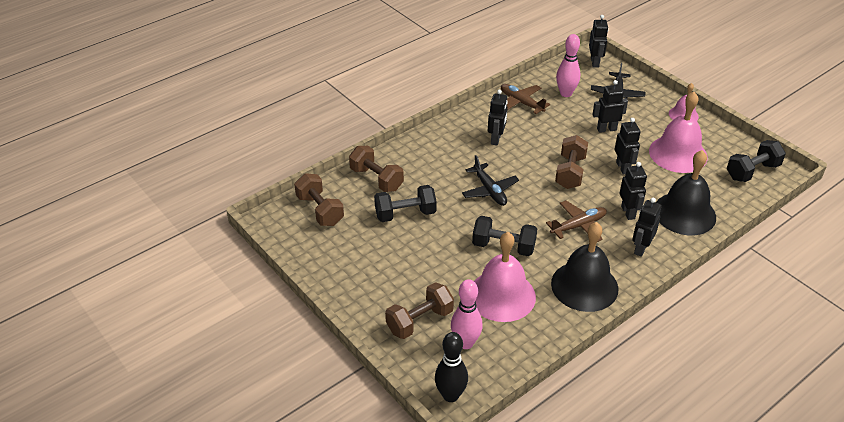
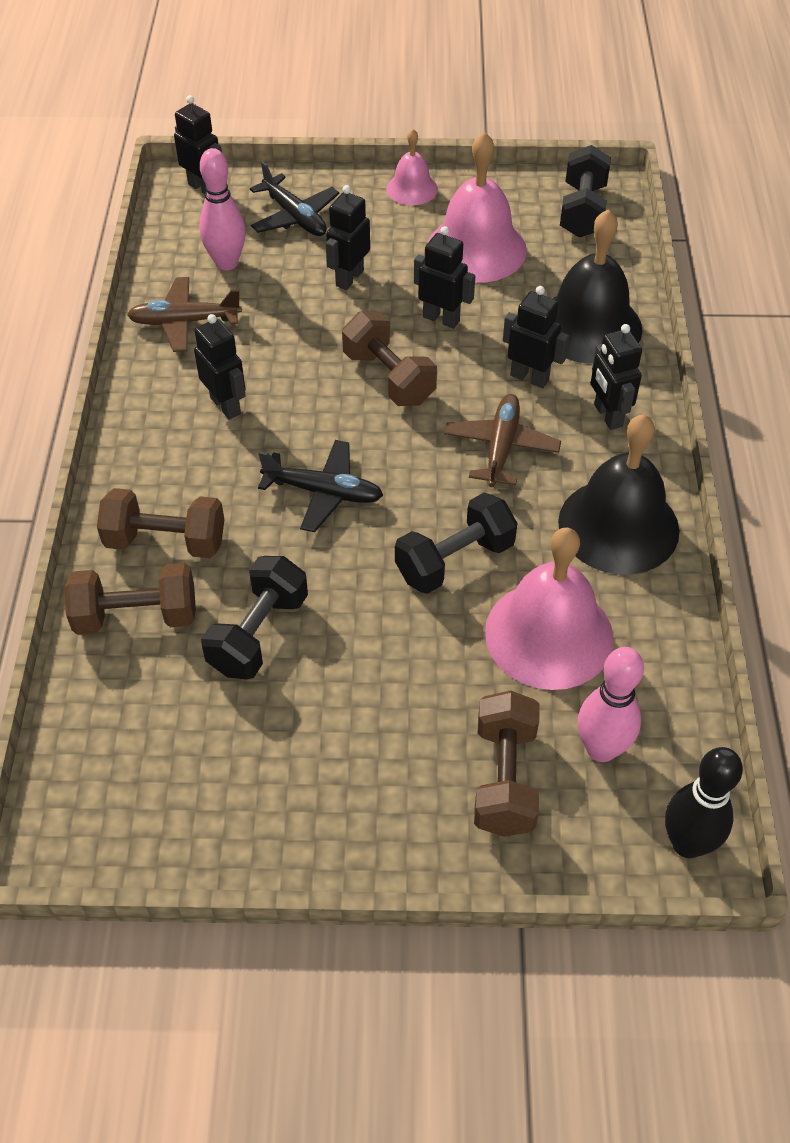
camera: 50 degrees left, 10 degrees up
brown dumbbell [294,173,344,226] -> brown dumbbell moved to [97,488,224,558]

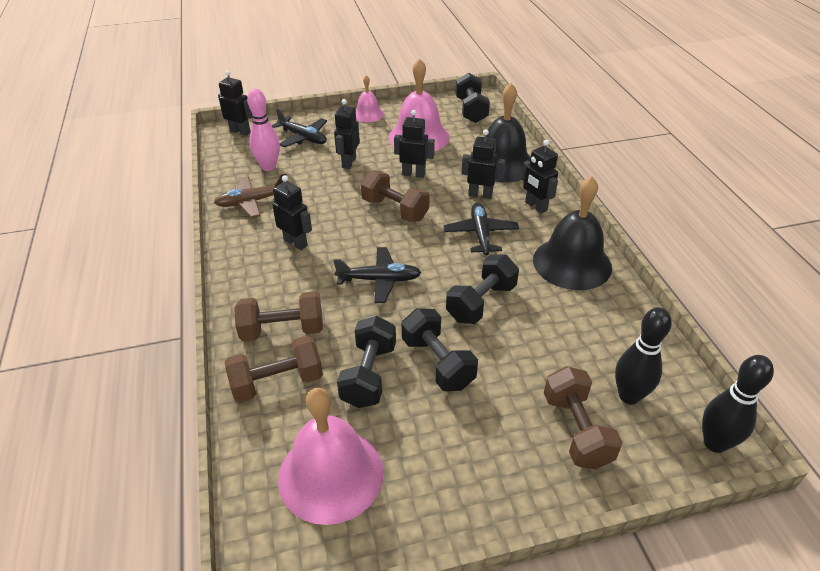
camera: 15 degrees left, 10 degrees down
brown plane [444,394,561,487] -> black plane [443,202,519,255]
pink bell [485,527,613,690] -> pink bell moved to [278,388,384,525]
pink bowling pin [578,647,644,762] -> black bowling pin [615,307,672,404]
none -> black dumbbell [402,308,478,391]

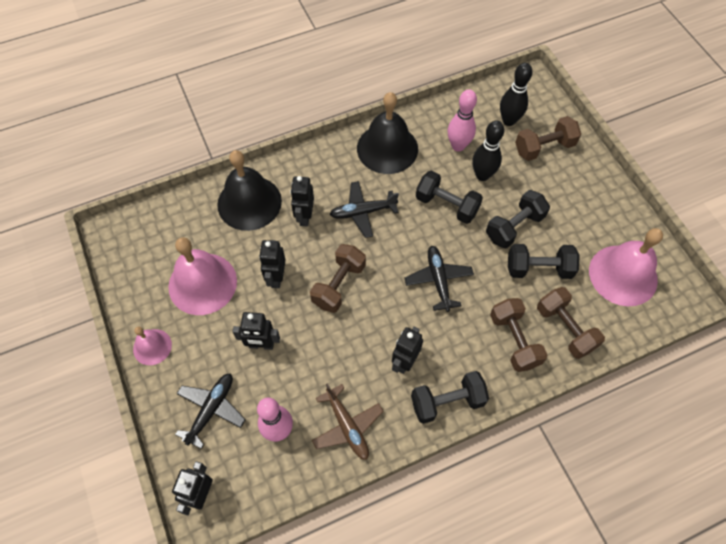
camera: 100 degrees left, 20 degrees up
black dumbbell [456,73,490,123] -> black dumbbell moved to [411,371,489,424]
black robot [521,140,558,213] -> none
black bowling pin [702,355,774,453] -> black bowling pin moved to [472,120,504,181]
none -> pink bowling pin [448,89,477,152]

